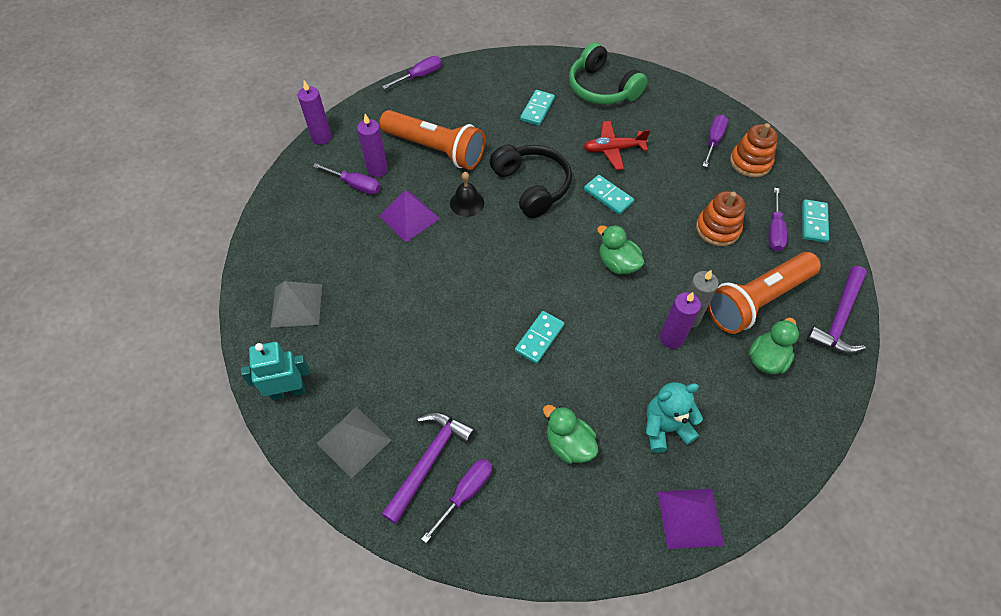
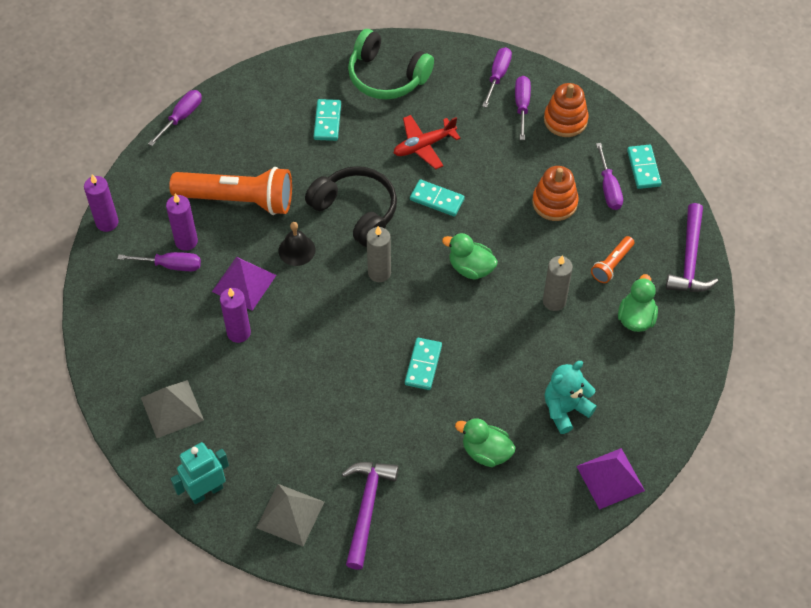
camera: 20 degrees left, 0 degrees up
purple screwdriver [421,459,492,543] -> purple screwdriver moved to [482,47,512,108]
purple candle [660,292,701,349] -> purple candle moved to [220,288,251,343]
orange flashlight [708,252,821,334] -> orange flashlight [591,236,634,283], size x0.47
none -> grey candle [366,226,391,282]

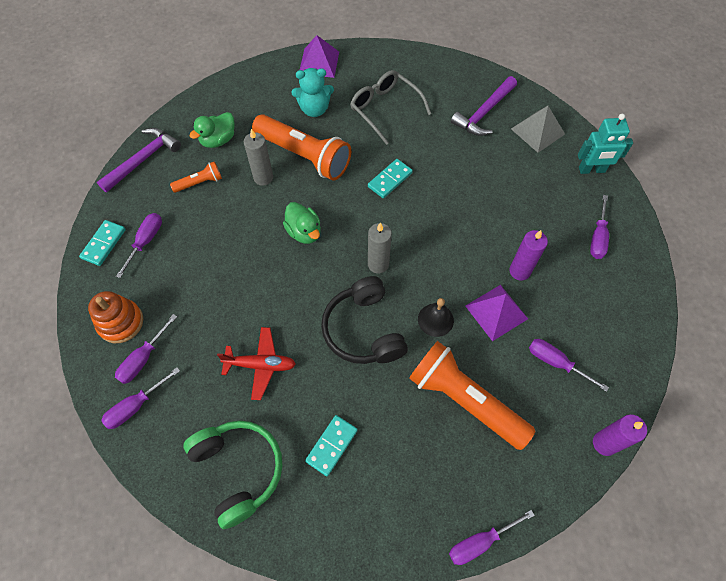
camera: 150 degrees left, 5 degrees up
grey pyramid [141,380,204,438] -> purple screwdriver [590,195,609,259]
purple candle [166,194,198,251] -> none
turquoise domino [410,179,465,216] -> none
green duck [455,418,516,467] -> grey glasses [350,70,431,145]
orange stacking toy [532,166,579,221] -> none
none -> orange flashlight [252,114,351,181]

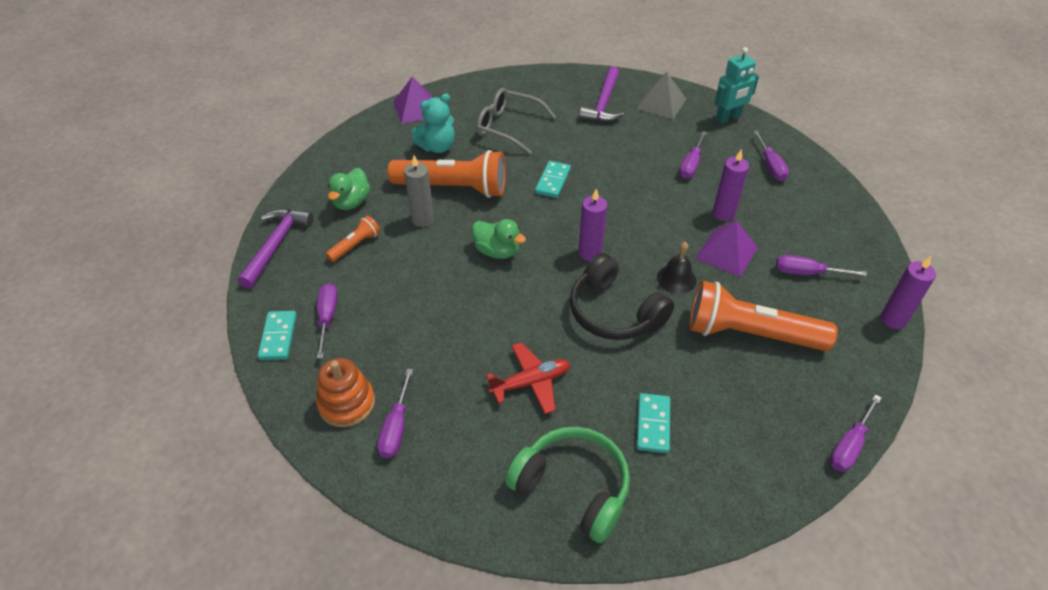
camera: 25 degrees left, 15 degrees down
purple screwdriver [101,367,180,429] -> purple screwdriver moved to [679,131,707,179]
grey candle [368,222,392,274] -> purple candle [579,189,607,261]

